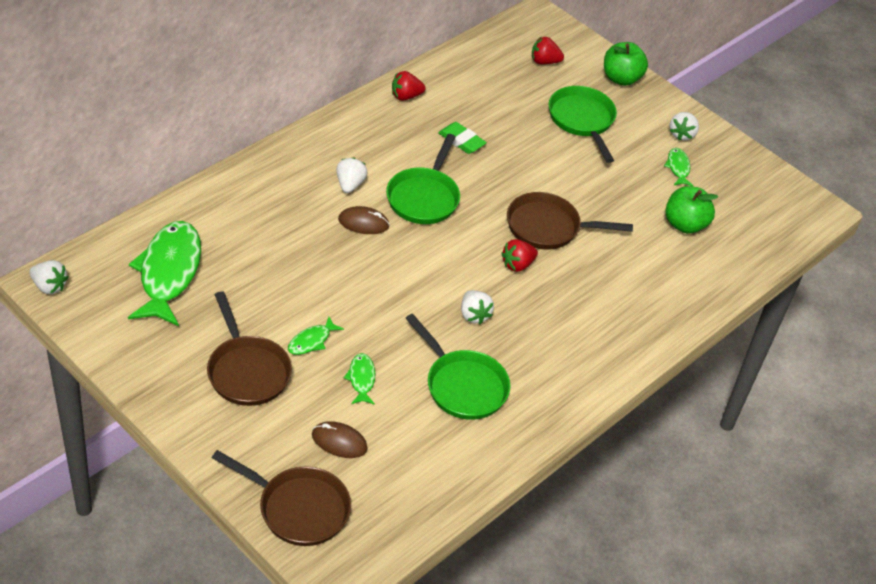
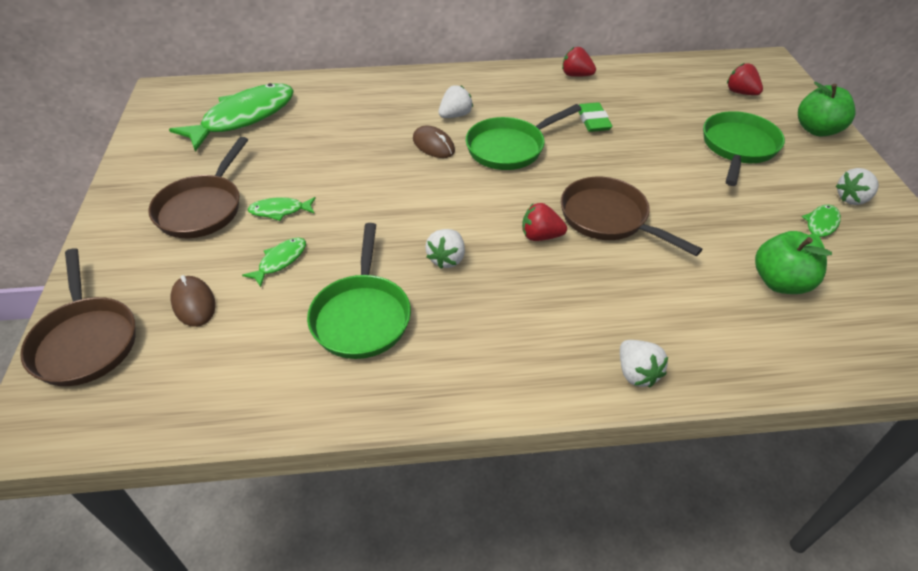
camera: 45 degrees right, 0 degrees up
white strawberry [29,260,69,295] -> white strawberry moved to [620,340,668,388]

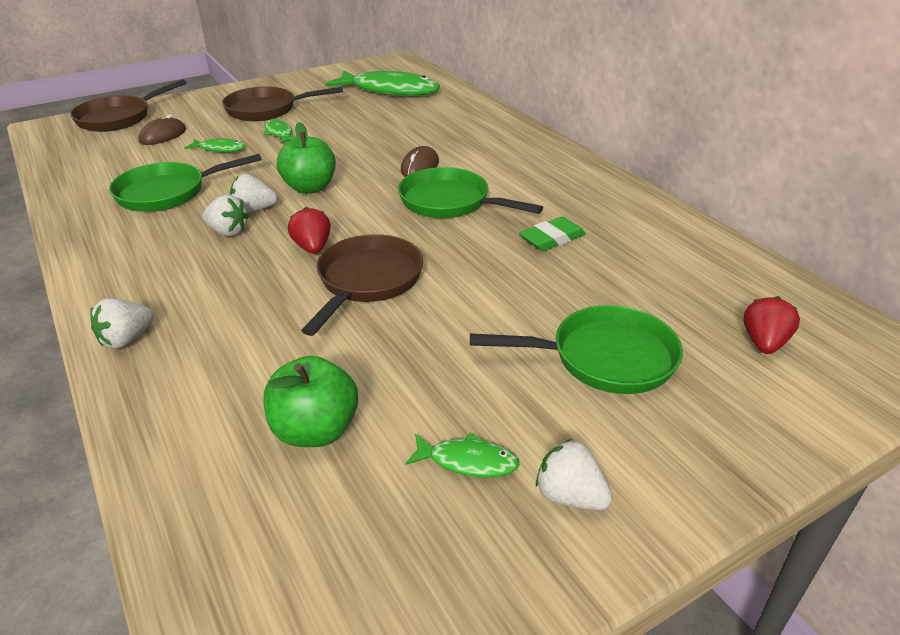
camera: 65 degrees right, 10 degrees down
white strawberry [438,86,473,118] -> white strawberry moved to [202,195,249,236]
red strawberry [562,47,596,77] -> none
green apple [798,82,855,136] -> green apple moved to [277,122,336,194]

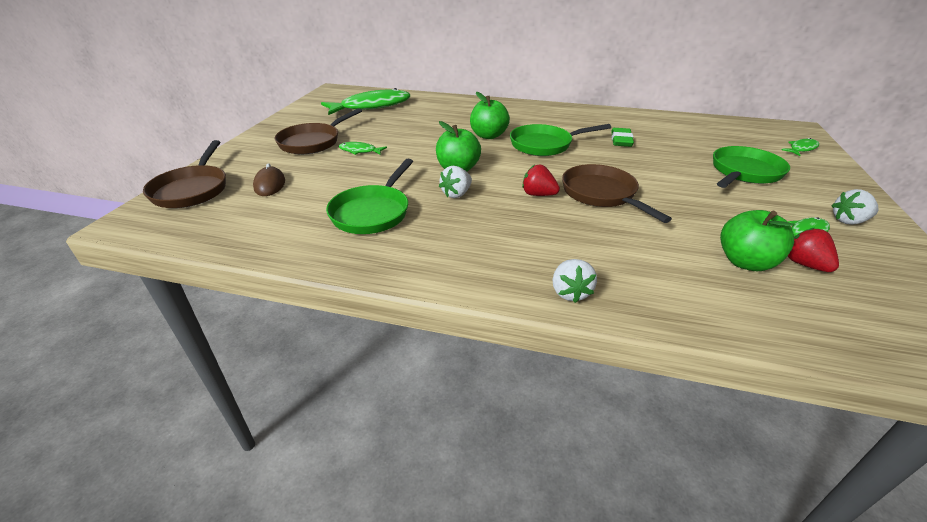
camera: 45 degrees left, 0 degrees up
green fish [184,138,246,152] -> green fish moved to [782,138,819,156]
white strawberry [202,195,249,236] -> none
brown mouse [401,146,439,177] -> green apple [470,92,510,139]
red strawberry [743,296,800,354] -> red strawberry moved to [788,228,839,272]

